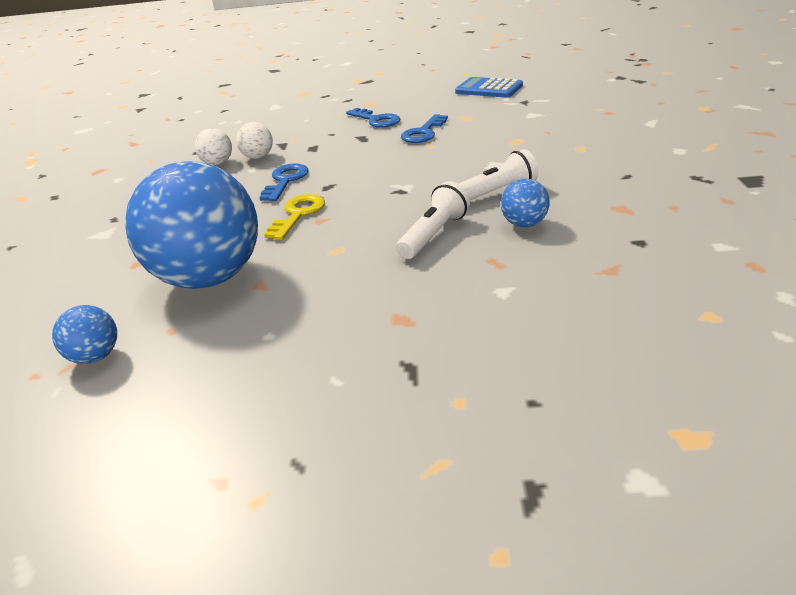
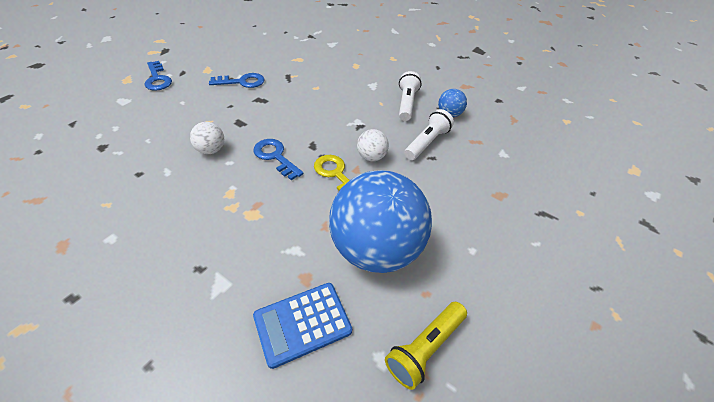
camera: 60 degrees left, 15 degrees up
blue ball [52,305,117,364] -> yellow flashlight [385,302,467,390]
white ball [195,128,232,165] -> white ball moved to [357,129,389,161]
white flashlight [396,181,470,259] -> white flashlight turned 60 degrees clockwise [404,109,454,160]
blue key [401,114,448,143] -> blue key moved to [144,61,172,91]
blue calculator [455,77,523,98] -> blue calculator moved to [253,283,352,369]

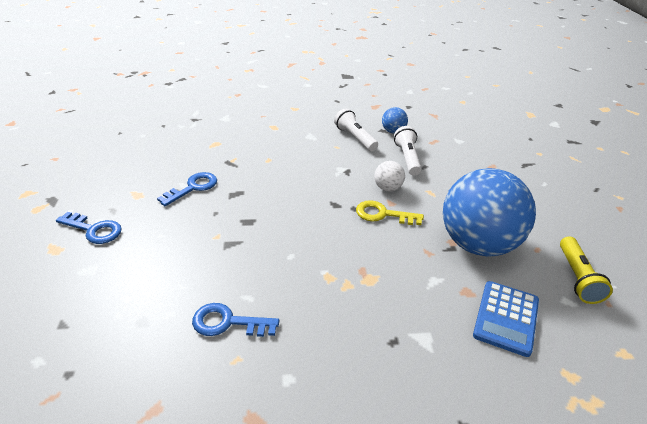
camera: 40 degrees left, 10 degrees down
white ball [190,122,224,154] -> none
blue key [253,139,304,180] -> blue key moved to [192,303,279,337]

